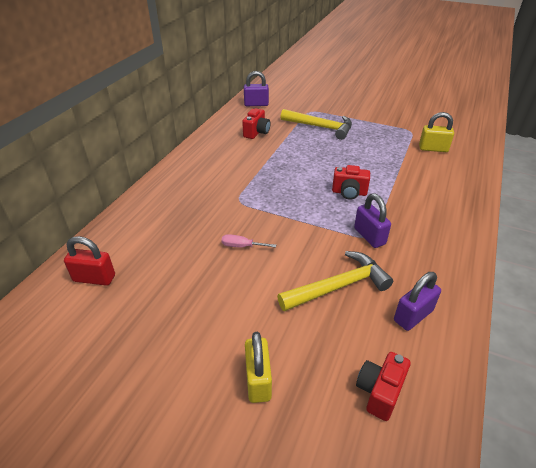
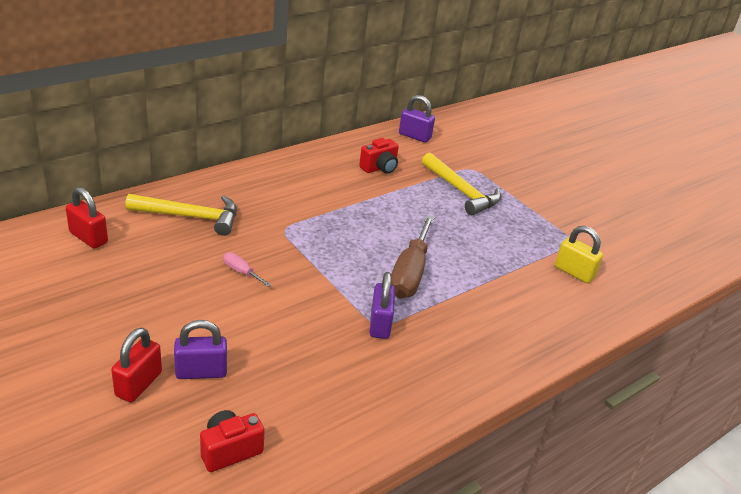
camera: 25 degrees right, 5 degrees down
yellow padlock [245,332,272,403] -> red padlock [111,328,162,403]
yellow hammer [277,251,393,311] -> yellow hammer moved to [125,194,237,236]
red camera [332,165,370,200] -> brown screwdriver [391,215,435,299]
purple padlock [394,272,441,331] -> purple padlock moved to [174,320,227,379]

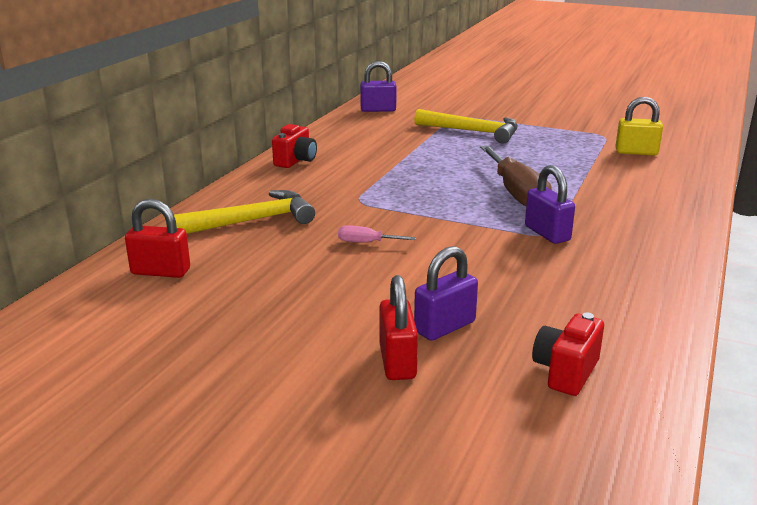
camera: 25 degrees left, 10 degrees down
red camera [359,138,399,174] -> red camera moved to [272,124,317,168]

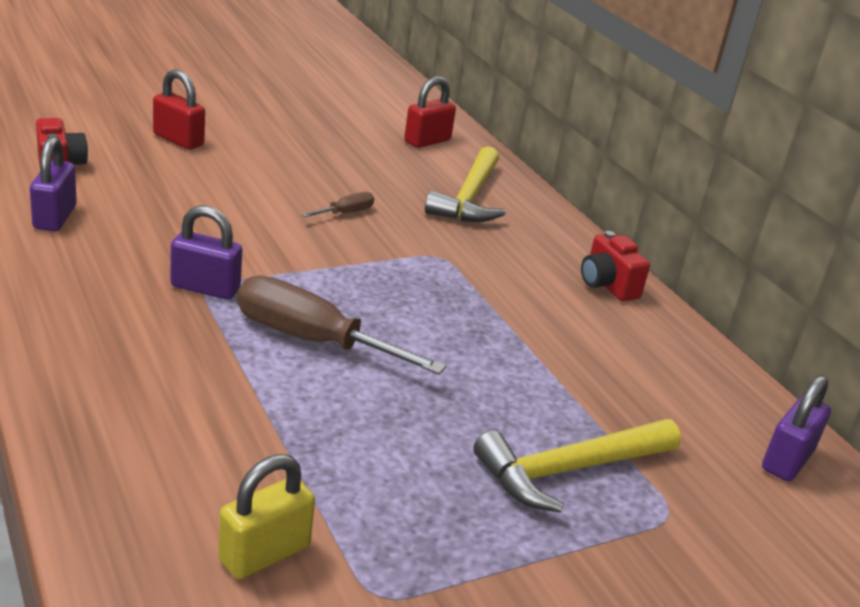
camera: 125 degrees right, 5 degrees up
pink screwdriver [338,225,416,243] -> brown screwdriver [302,192,374,217]
purple padlock [414,246,478,341] -> purple padlock moved to [30,136,77,231]

